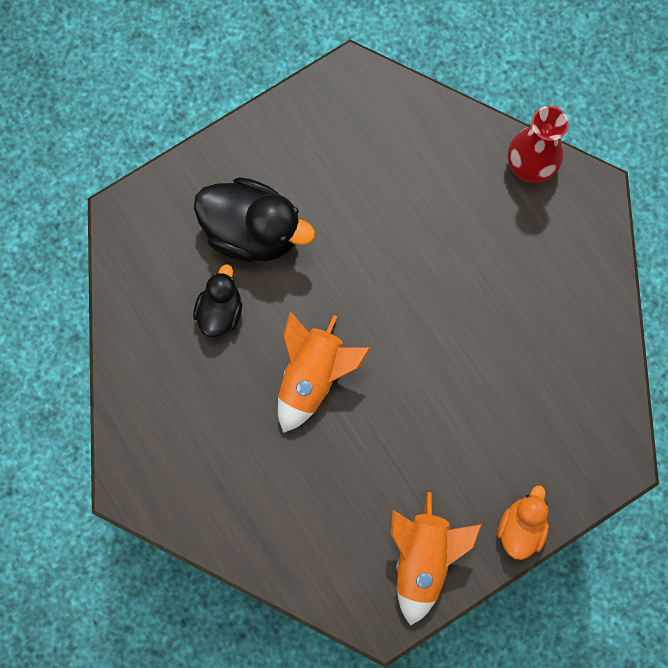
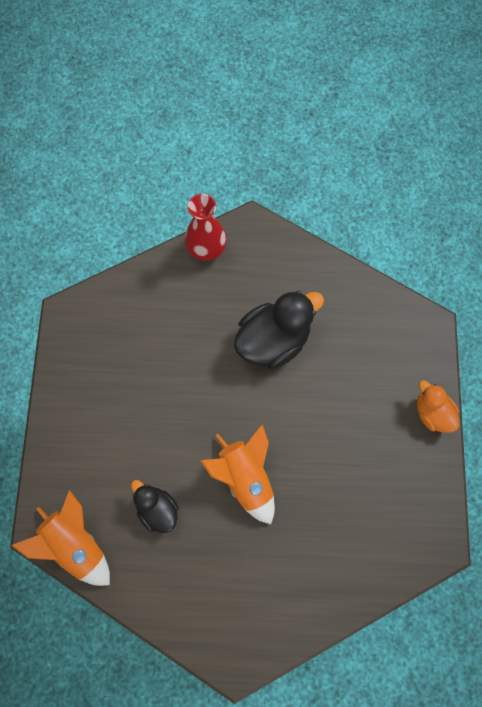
camera: 55 degrees left, 5 degrees down
black duck [194,177,315,262] -> black duck moved to [234,291,324,369]
orange rocket [391,492,482,626] -> orange rocket moved to [11,490,110,586]

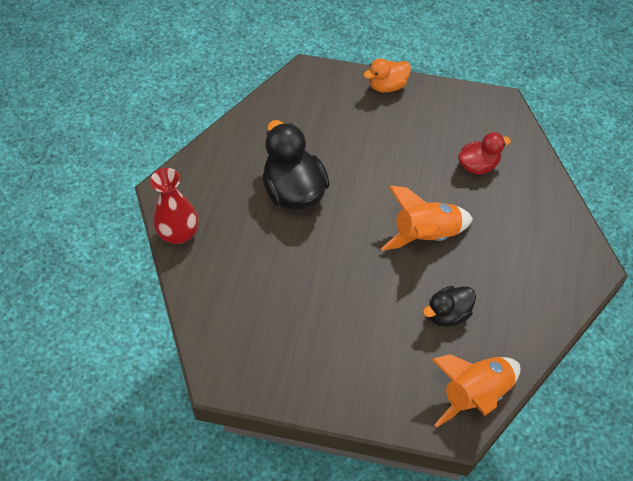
camera: 80 degrees left, 15 degrees down
none -> red duck [458,132,511,175]

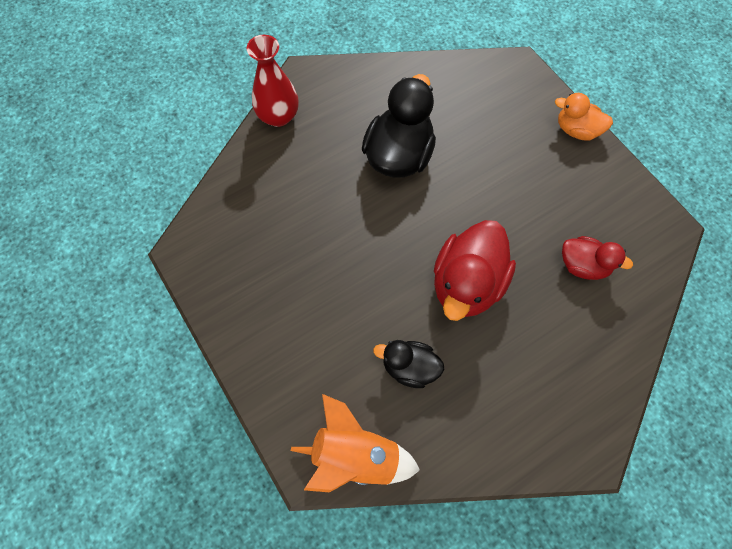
camera: 45 degrees right, 10 degrees up
orange rocket [381,186,473,251] -> red duck [434,220,516,321]

